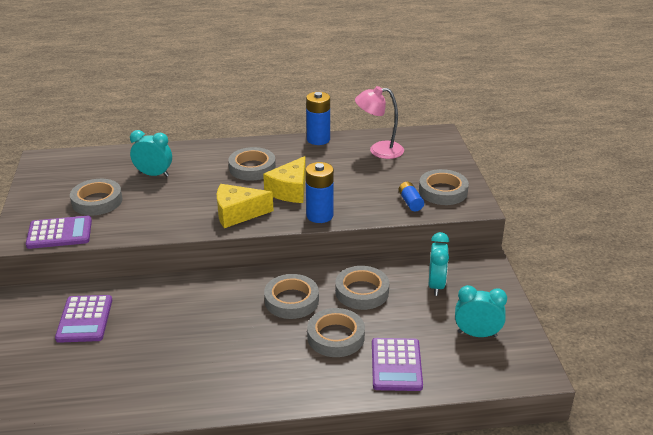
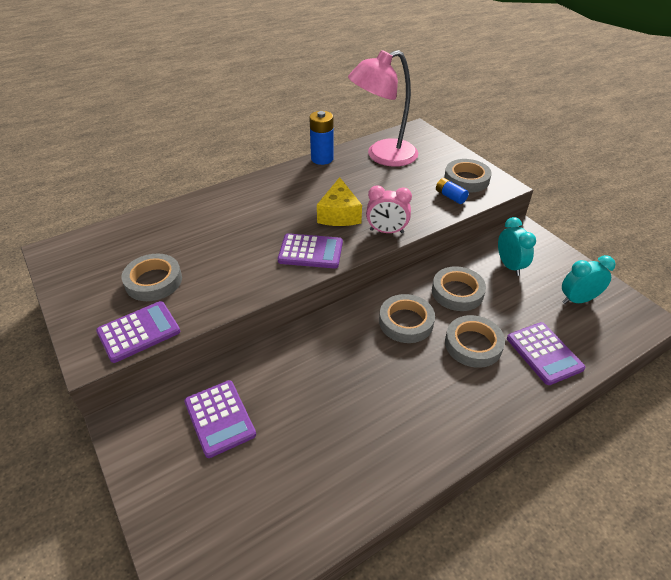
camera: 25 degrees left, 10 degrees up
turquoise clock [130,130,172,177] -> none
yellow cheese [217,184,274,228] -> purple calculator [278,233,343,269]
grey tape [228,147,276,181] -> none
blue battery [306,162,334,223] -> pink clock [366,185,412,233]
pink lamp [355,86,404,159] -> pink lamp [348,50,418,167], size x1.58

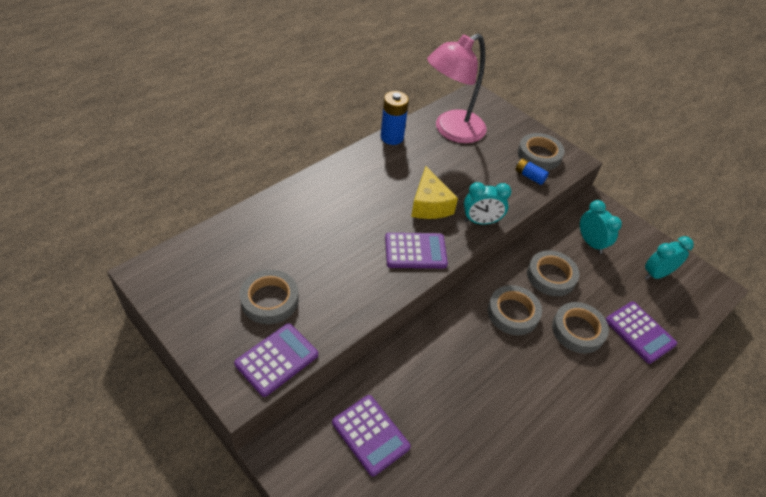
camera: 15 degrees left, 5 degrees up
pink clock [366,185,412,233] -> turquoise clock [464,182,511,225]

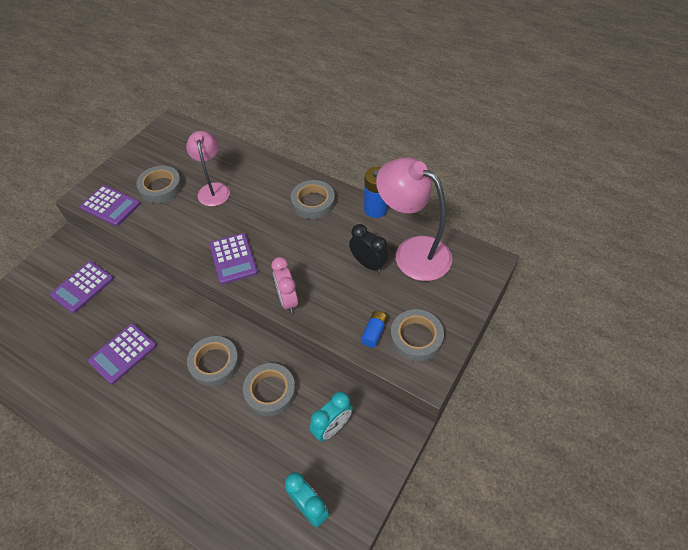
camera: 80 degrees right, 5 degrees up
yellow cheese [411,166,458,219] -> none
turquoise clock [464,182,511,225] -> pink clock [272,257,298,313]
grey tape [552,302,609,353] -> grey tape moved to [291,180,335,219]
purple calculator [606,302,677,364] -> purple calculator moved to [88,324,156,384]
none -> pink lamp [186,131,230,206]
none -> black clock [349,224,388,273]

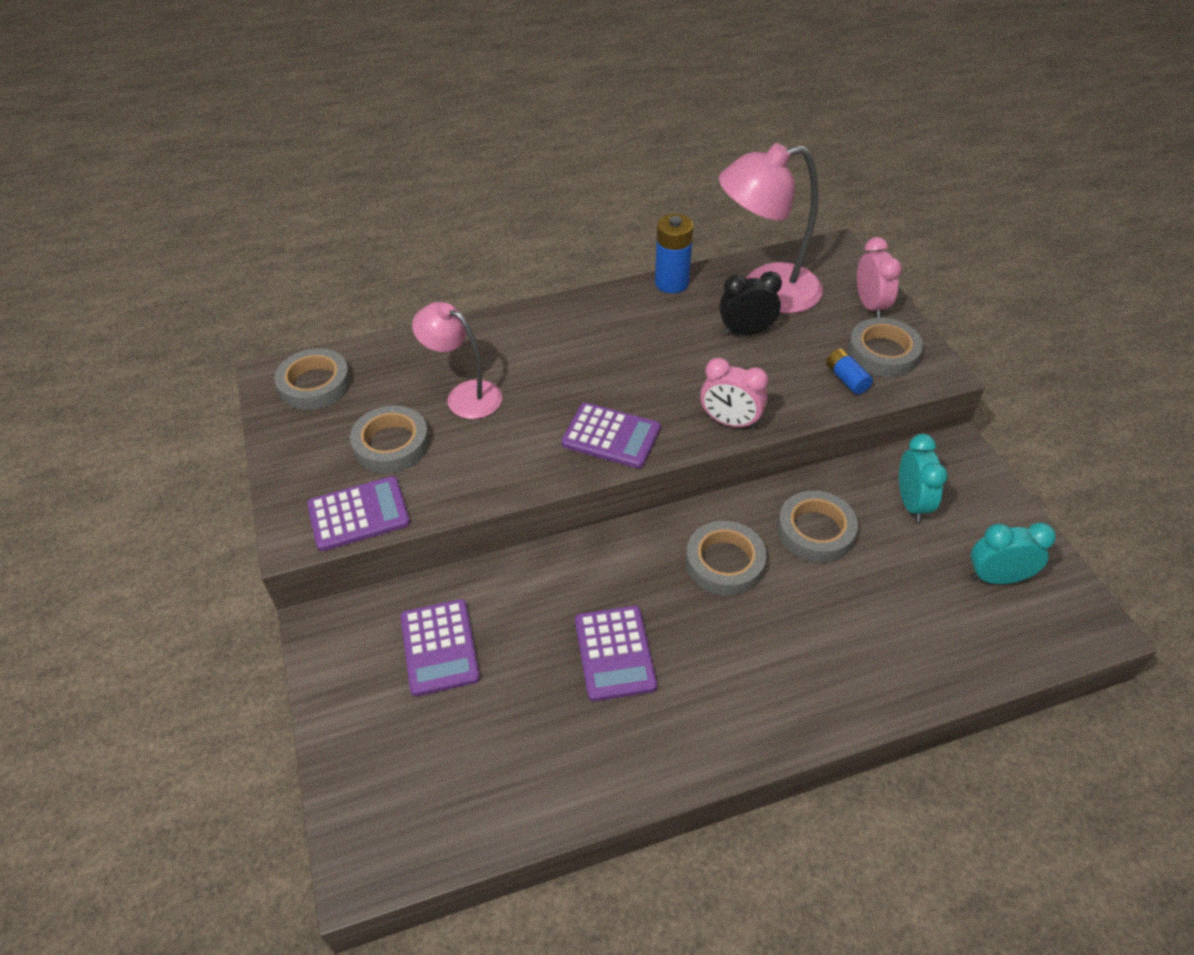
camera: 50 degrees left, 5 degrees down
grey tape [291,180,335,219] -> grey tape moved to [274,348,351,410]
none -> pink clock [857,237,902,318]

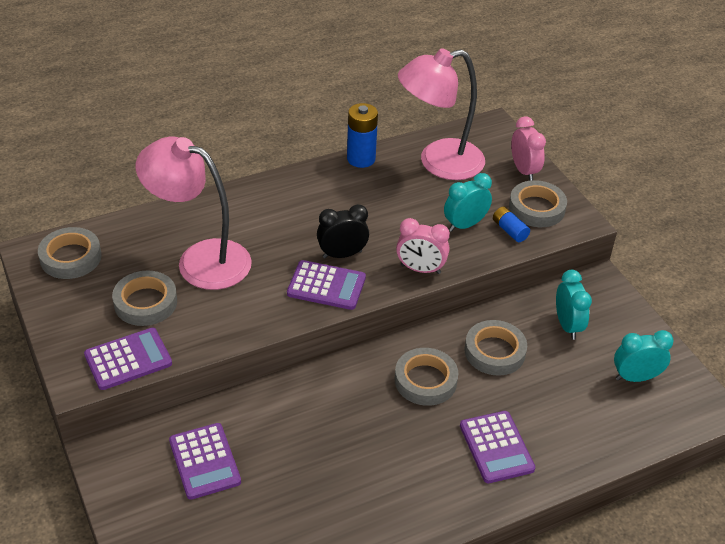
camera: 10 degrees left, 5 degrees down
pink lamp [412,302,502,419] -> pink lamp [136,137,252,290], size x1.58
purple calculator [575,606,657,701] -> purple calculator moved to [460,411,535,483]
black clock [719,271,782,335] -> black clock moved to [317,204,369,258]
none -> turquoise clock [444,173,492,232]

